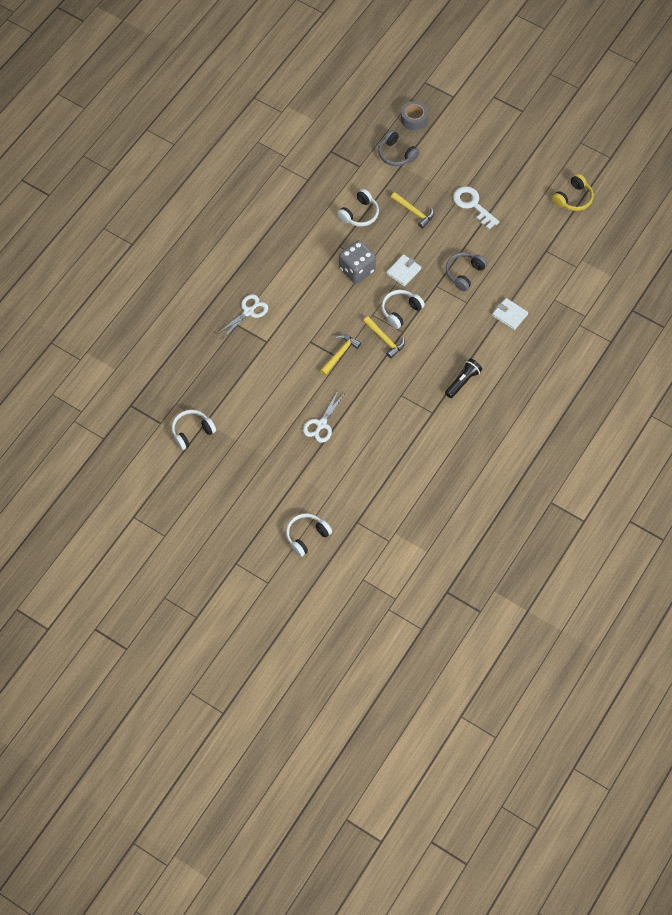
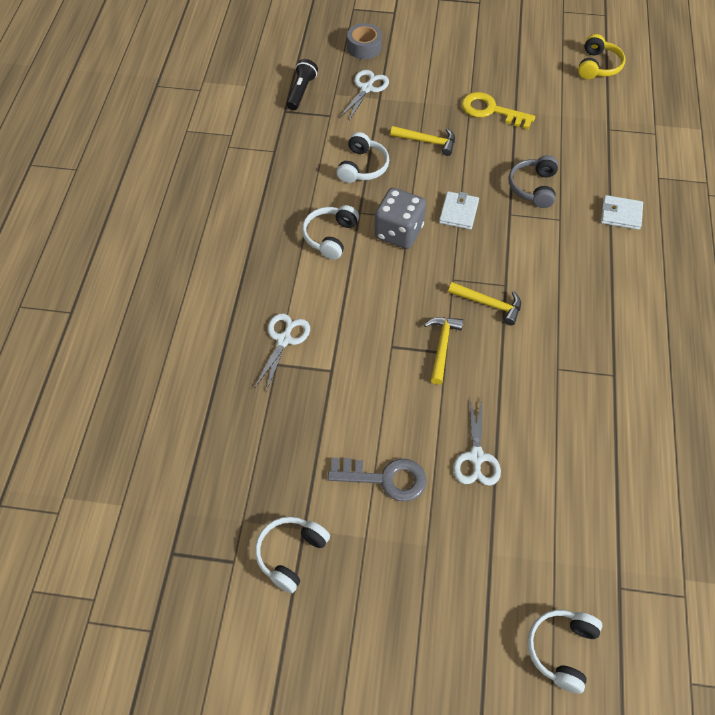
camera: 25 degrees left, 5 degrees down
grey headphones [378,130,420,166] -> white scissors [339,70,389,122]
white headphones [382,290,425,329] -> white headphones moved to [302,205,359,260]
black flashlight [445,358,482,398] -> black flashlight moved to [287,59,318,110]
white key [453,186,499,229] -> yellow key [461,92,535,129]
none -> grey key [328,458,427,501]

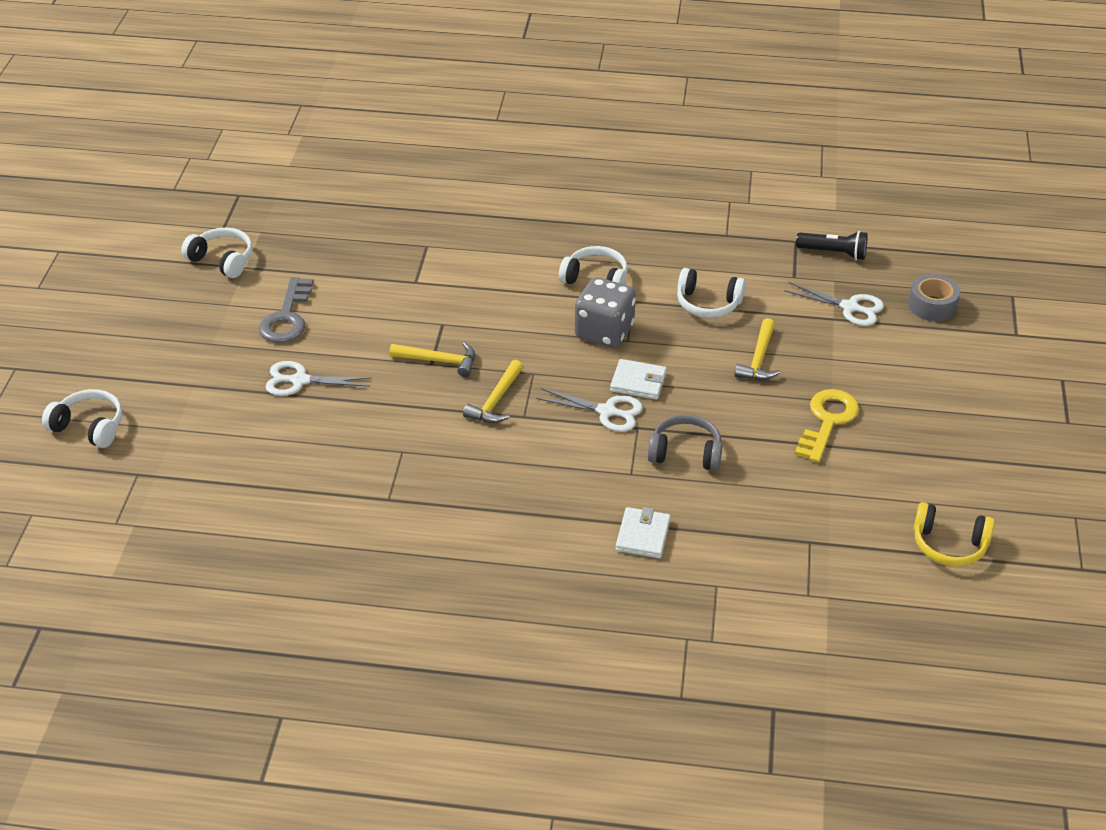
camera: 90 degrees right, 15 degrees down
white scissors [254,313,310,391] -> white scissors moved to [536,388,643,432]

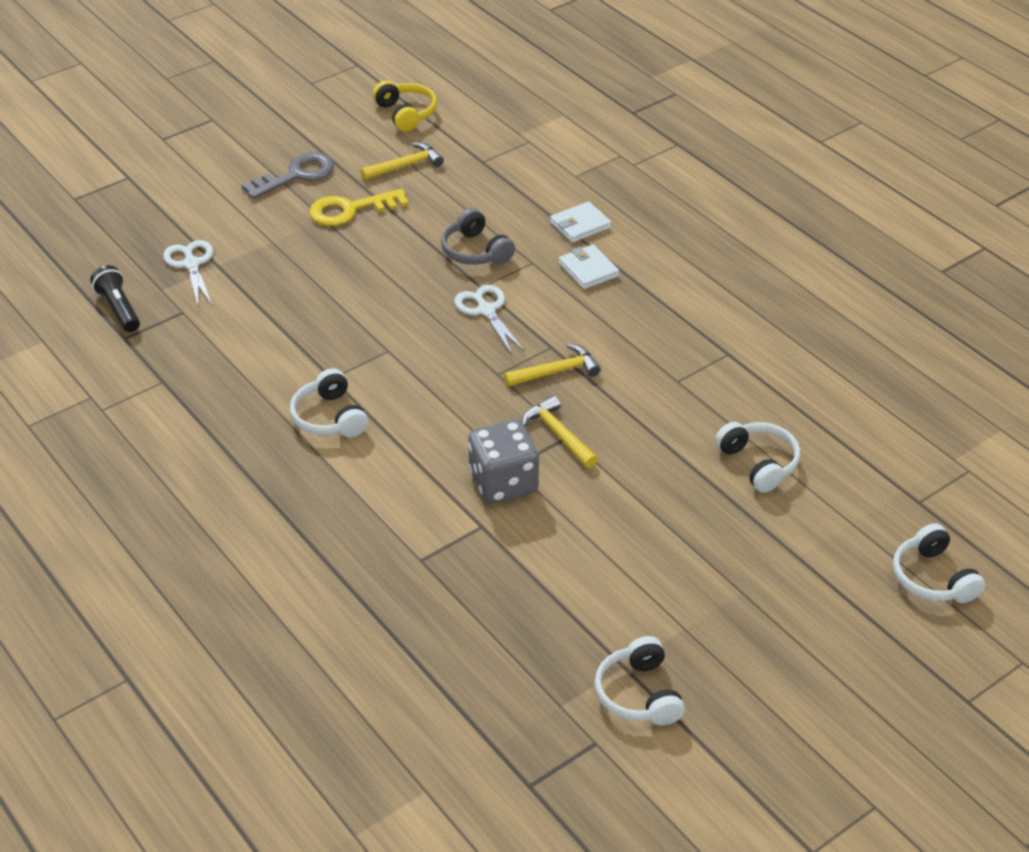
camera: 135 degrees left, 0 degrees up
grey key [259,277,313,343] -> grey key moved to [241,153,334,199]
white scissors [265,361,372,396] -> none
grey dice [575,277,636,348] -> grey dice moved to [468,419,539,504]
white wallet [610,359,667,400] -> white wallet moved to [558,244,619,289]
white headphones [677,268,746,318] -> white headphones moved to [715,422,800,493]
yellow hammer [734,318,780,380] -> yellow hammer moved to [360,143,444,180]
grey tape [908,274,960,321] -> none

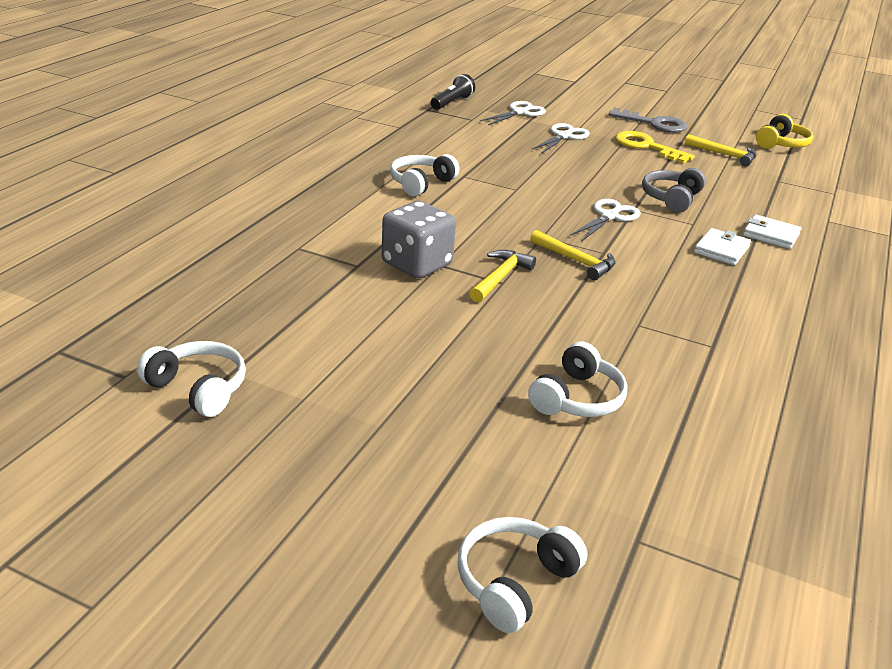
camera: 60 degrees right, 10 degrees down
white headphones [595,636,685,726] -> white headphones turned 75 degrees clockwise [137,341,246,417]
none -> white scissors [532,123,590,154]

